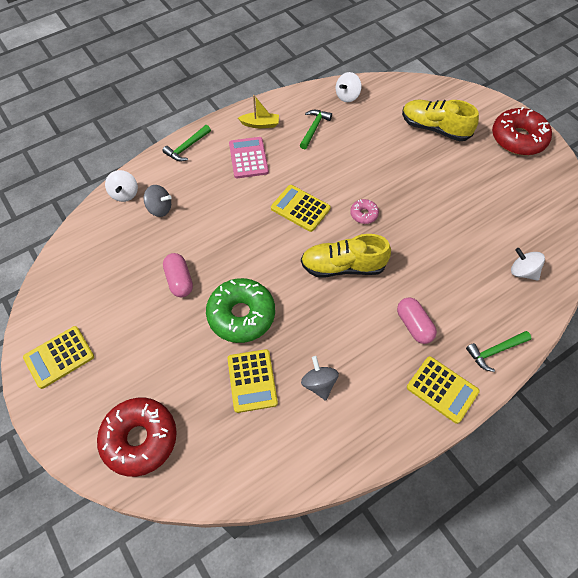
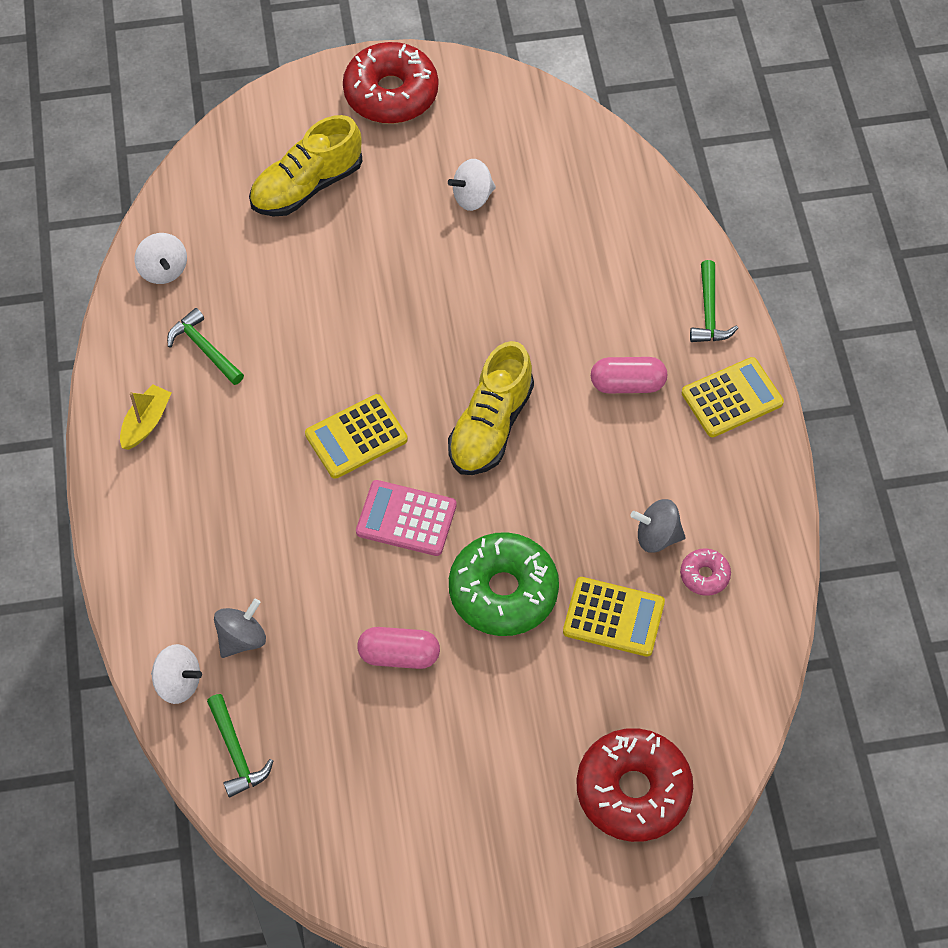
camera: 65 degrees left, 0 degrees up
yellow calculator [23,326,94,389] -> none
green hammer [163,125,211,162] -> green hammer moved to [207,694,273,798]
pink calculator [229,137,269,178] -> pink calculator moved to [356,480,457,556]
pink donut [350,199,379,224] -> pink donut moved to [680,548,731,596]
white spinning top [511,248,545,281] -> white spinning top moved to [448,159,496,211]

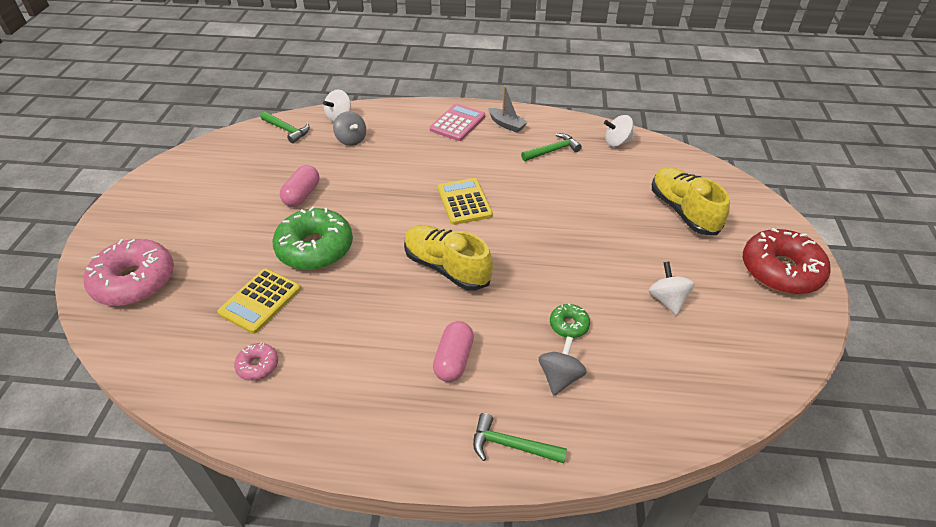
camera: 105 degrees right, 15 degrees down
yellow boat [120,384,171,450] -> grey boat [488,85,528,133]
green hammer [207,694,273,798] -> green hammer turned 135 degrees counterclockwise [260,111,310,143]
pink calculator [356,480,457,556] -> pink calculator moved to [430,104,485,141]
red donut [577,728,693,842] -> pink donut [84,239,174,306]
grey spinning top [630,499,686,553] -> grey spinning top moved to [539,336,587,395]
yellow calculator [682,357,784,437] -> none
none -> green donut [550,304,590,338]

